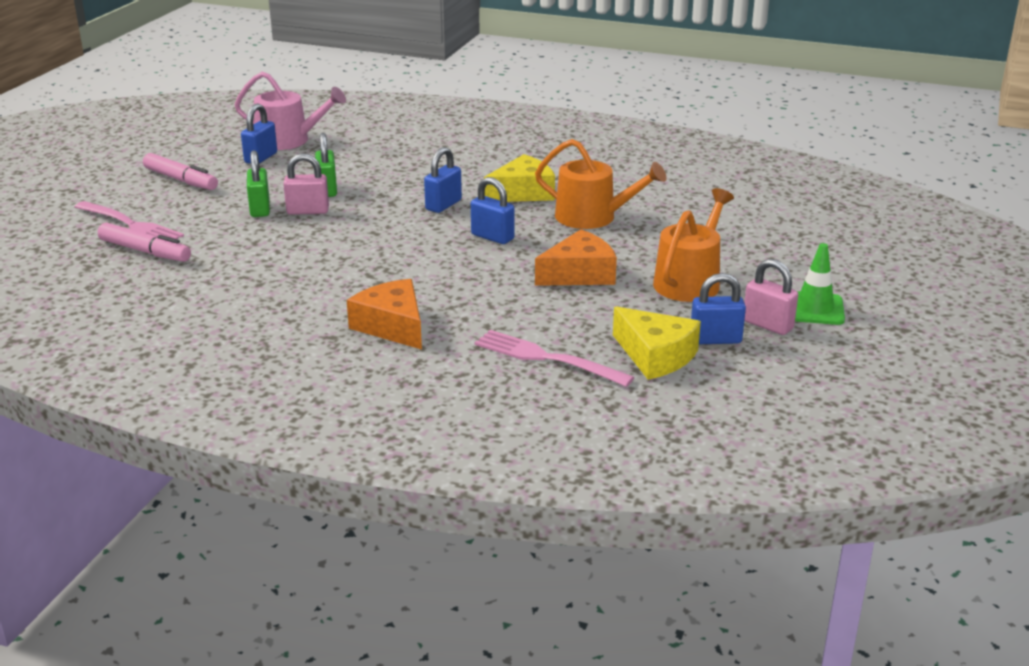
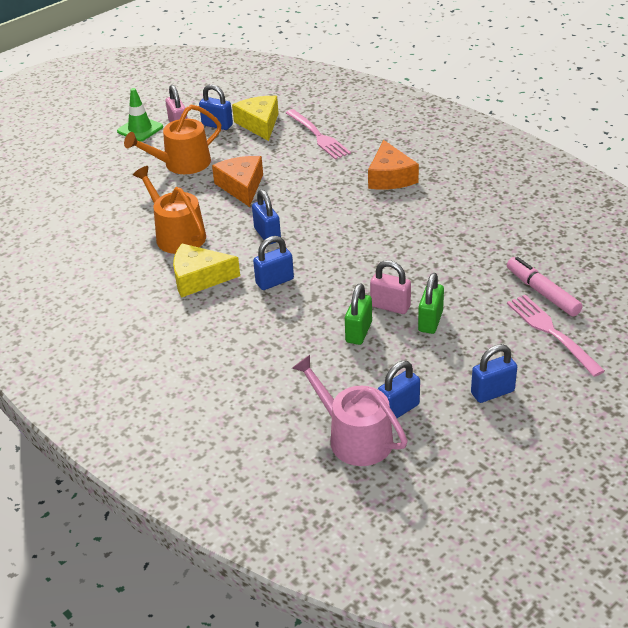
camera: 150 degrees left, 10 degrees up
pink marker [143,153,218,190] -> blue padlock [471,344,517,403]
orange cheese [535,229,617,286] -> orange cheese turned 75 degrees clockwise [212,156,263,207]

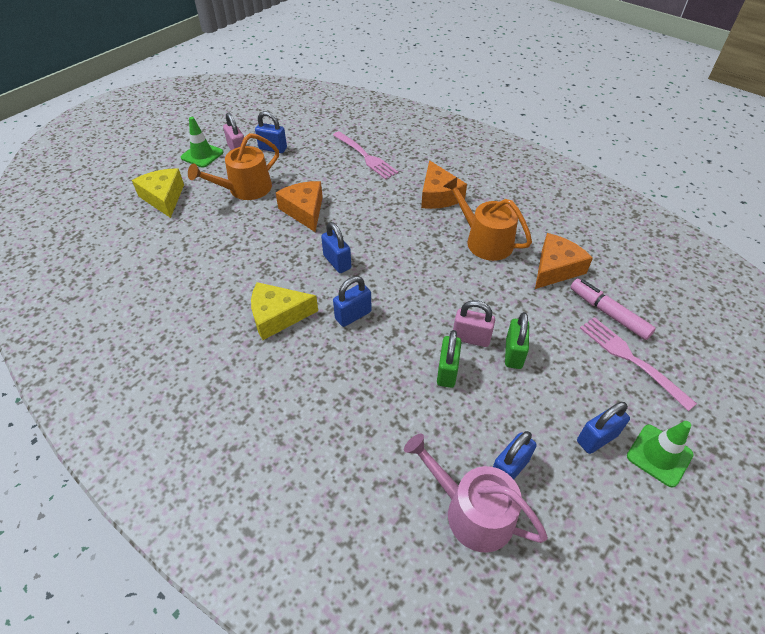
camera: 10 degrees left, 10 degrees up
orange watering can [133,166,206,254] -> orange watering can moved to [443,177,532,261]
yellow cheese [232,96,279,141] -> yellow cheese moved to [132,168,184,218]
none -> orange cheese [535,233,593,289]
none -> green traffic cone [627,421,694,488]

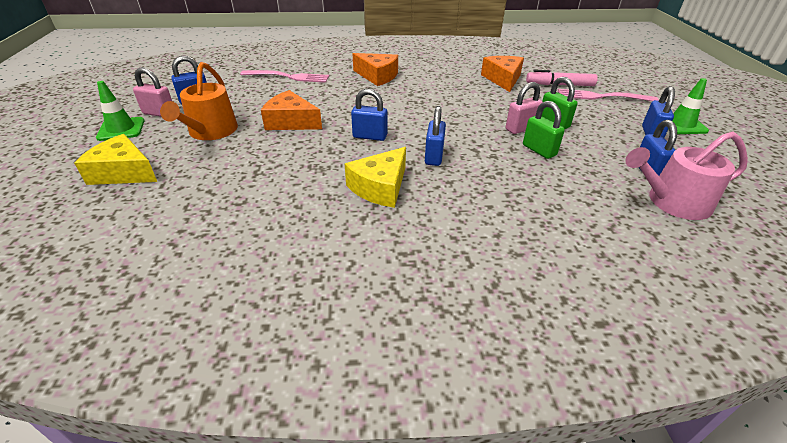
camera: 45 degrees left, 10 degrees down
orange watering can [443,177,532,261] -> none

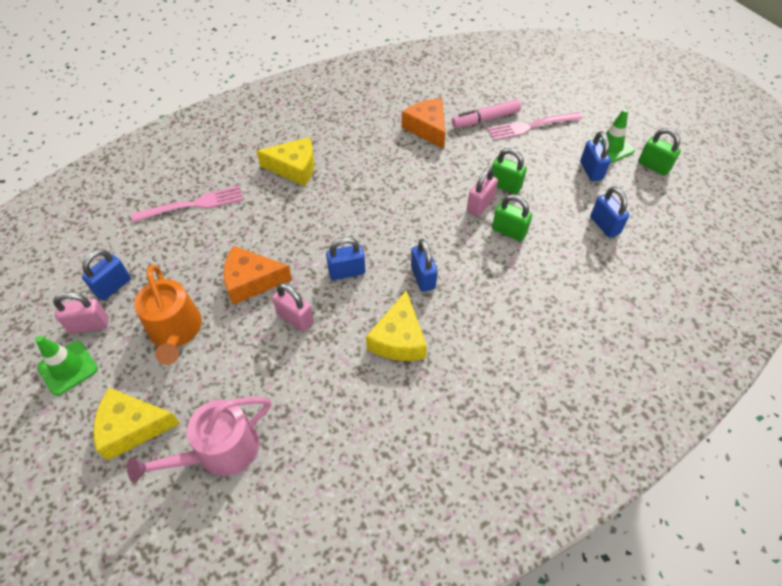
camera: 25 degrees left, 15 degrees up
orange cheese [353,53,398,86] -> yellow cheese [256,137,314,186]
pink watering can [625,132,748,220] -> pink watering can moved to [127,397,271,483]
none -> pink padlock [272,283,314,332]
none -> green padlock [638,128,681,176]

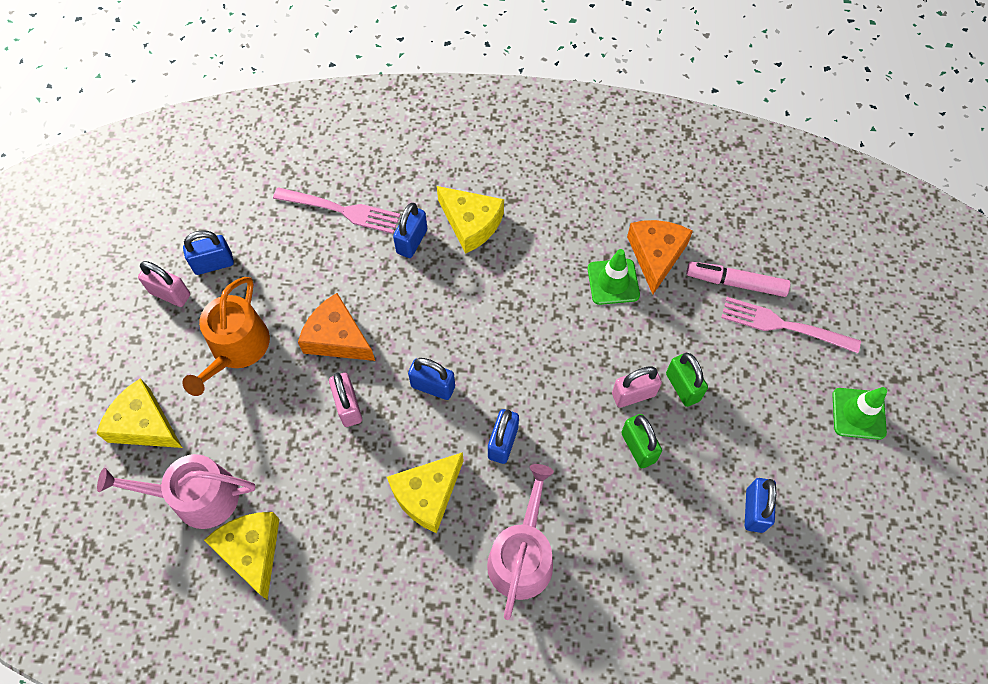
camera: 35 degrees right, 10 degrees up
green traffic cone [35,336,98,396] -> green traffic cone moved to [588,249,640,305]
blue padlock [580,131,611,181] -> blue padlock moved to [393,203,427,258]
green padlock [638,128,681,176] -> none
none -> yellow cheese [204,512,279,600]
none -> pink watering can [487,464,554,620]

